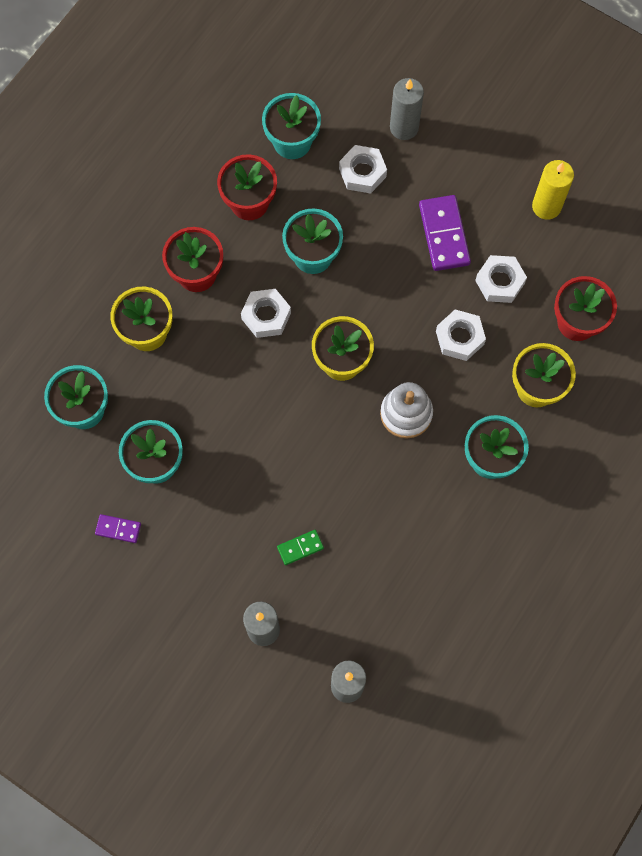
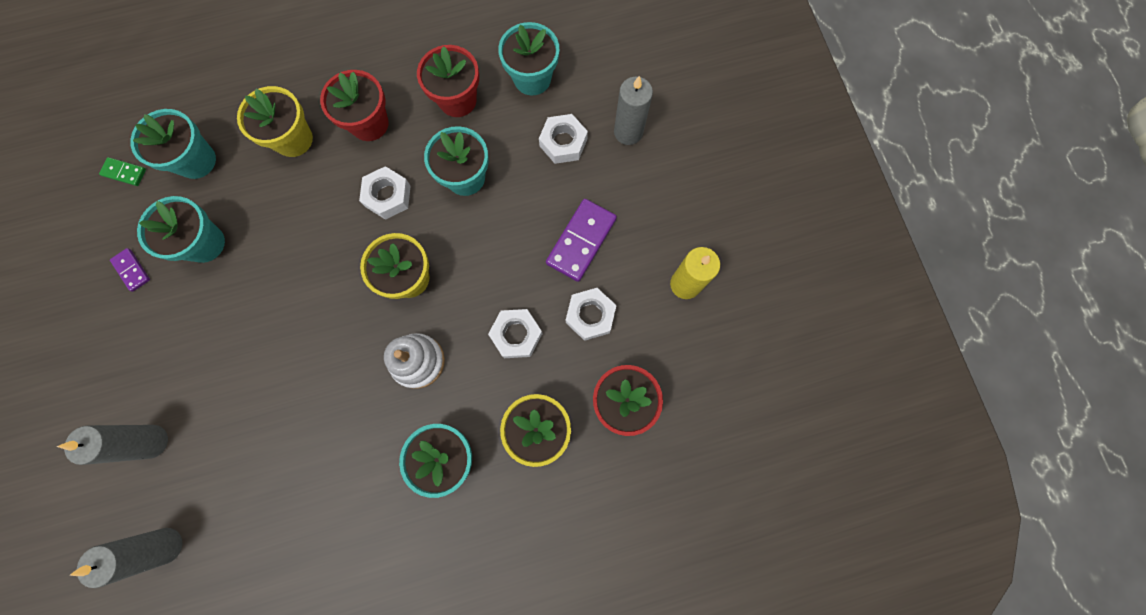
camera: 40 degrees right, 5 degrees up
green domino [277,530,324,565] -> green domino moved to [99,157,146,186]

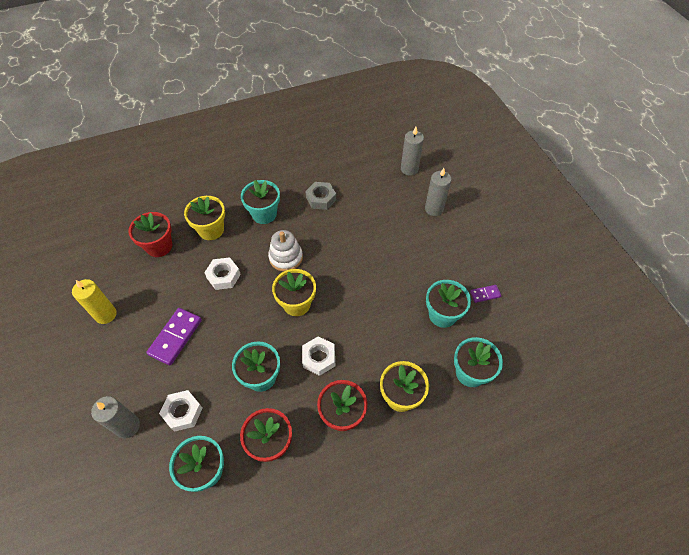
camera: 175 degrees right, 20 degrees down
green domino [99,157,146,186] -> none
purple domino [110,248,150,292] -> purple domino turned 60 degrees counterclockwise [470,285,501,303]
white nut [566,288,617,341] -> none
none -> grey nut [305,182,336,210]

